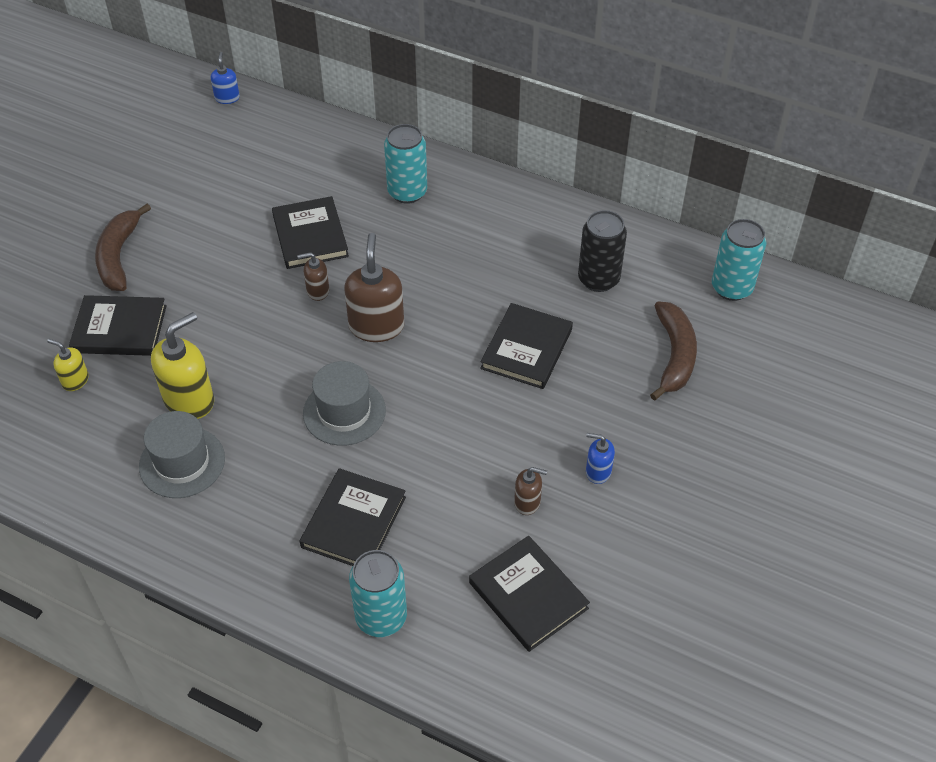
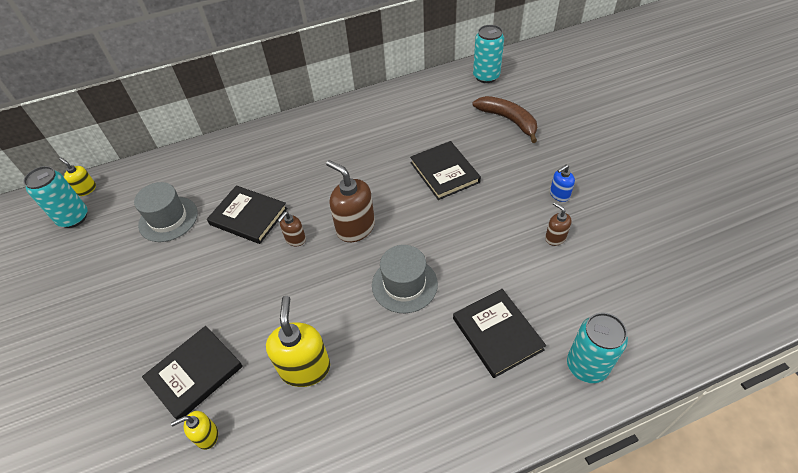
camera: 45 degrees left, 0 degrees up
brown banana [95,204,151,291] -> none
grey hat [139,411,225,498] -> grey hat moved to [134,182,198,242]
blue soap dispenser [211,52,240,104] -> yellow soap dispenser [59,157,96,196]
turquoise can [384,124,427,204] -> turquoise can moved to [23,166,87,228]
black book [469,536,590,652] -> none
brown soap dispenser [514,467,547,515] -> brown soap dispenser turned 90 degrees counterclockwise [545,202,572,246]
black can [578,210,627,292] -> none

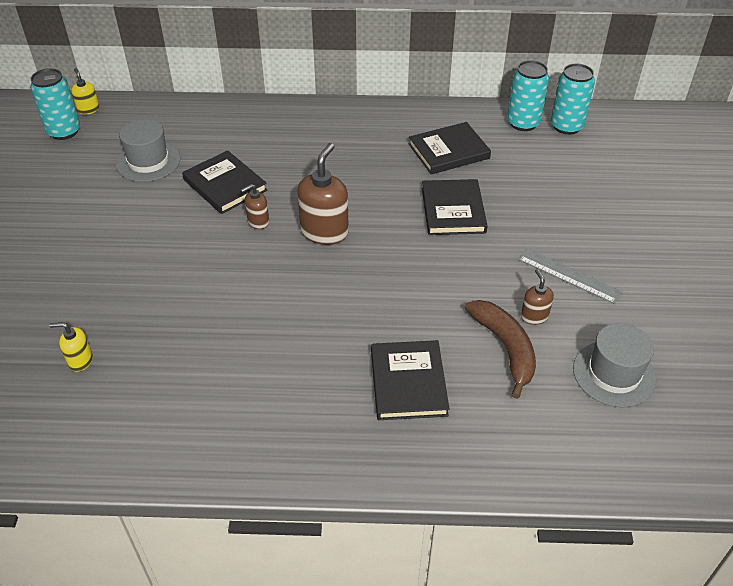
camera: 20 degrees right, 5 degrees down
black book [142,326,243,420] -> black book moved to [409,122,491,174]
yellow soap dispenser [266,296,330,387] -> none
brown soap dispenser [326,160,375,242] -> brown soap dispenser turned 45 degrees clockwise [297,143,349,245]
grey hat [372,245,438,313] -> grey hat moved to [573,323,656,407]
brown banana [473,96,537,143] -> brown banana moved to [465,300,536,399]
blue soap dispenser [550,165,575,202] -> grey ruler [518,248,623,304]
turquoise can [567,313,628,383] -> turquoise can moved to [507,60,549,131]

